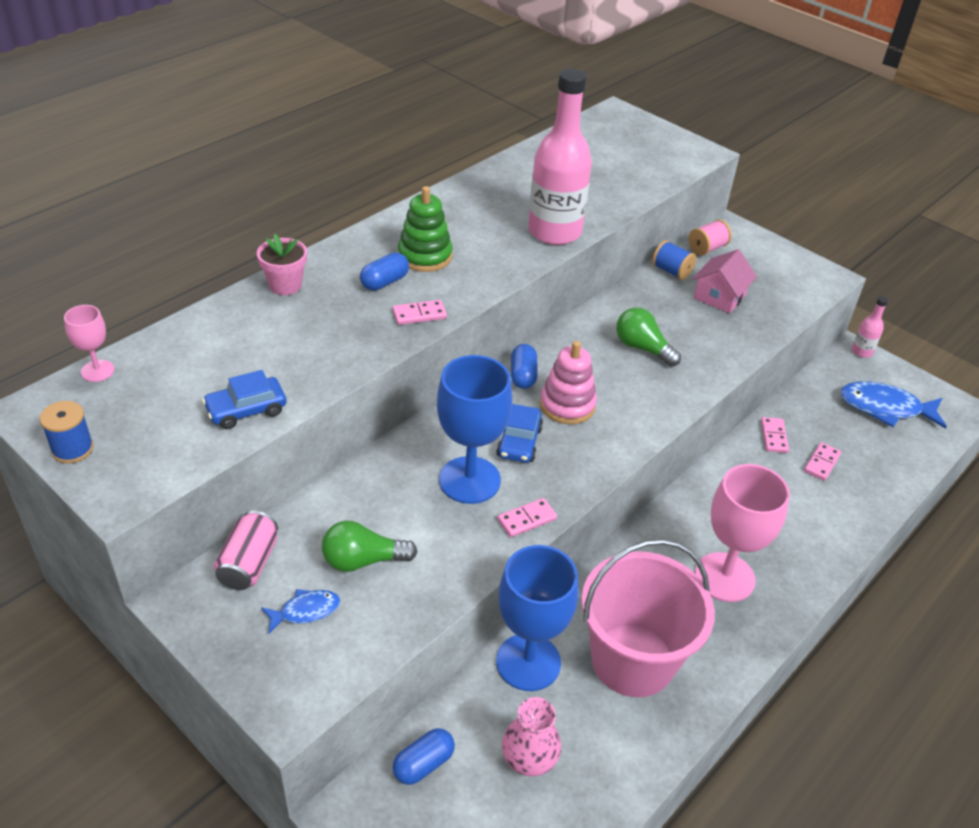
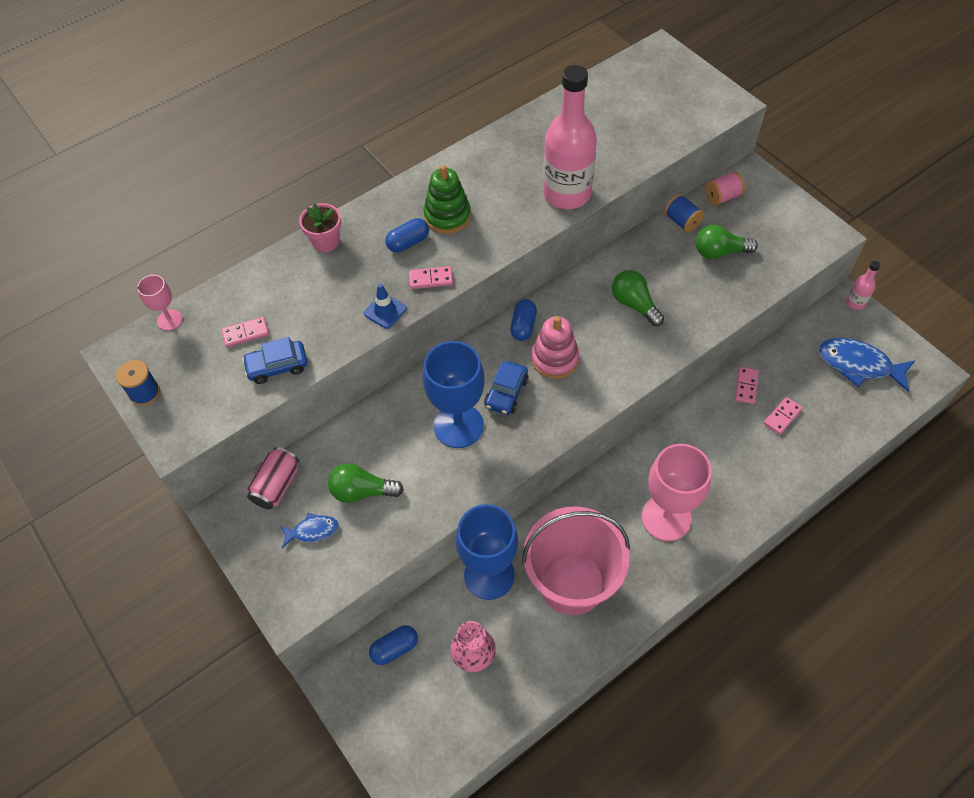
camera: 15 degrees right, 15 degrees up
pink domino [497,498,557,537] -> pink domino moved to [222,317,269,347]
pink house [692,249,757,313] -> green light bulb [696,225,758,259]
none -> blue traffic cone [364,284,407,329]

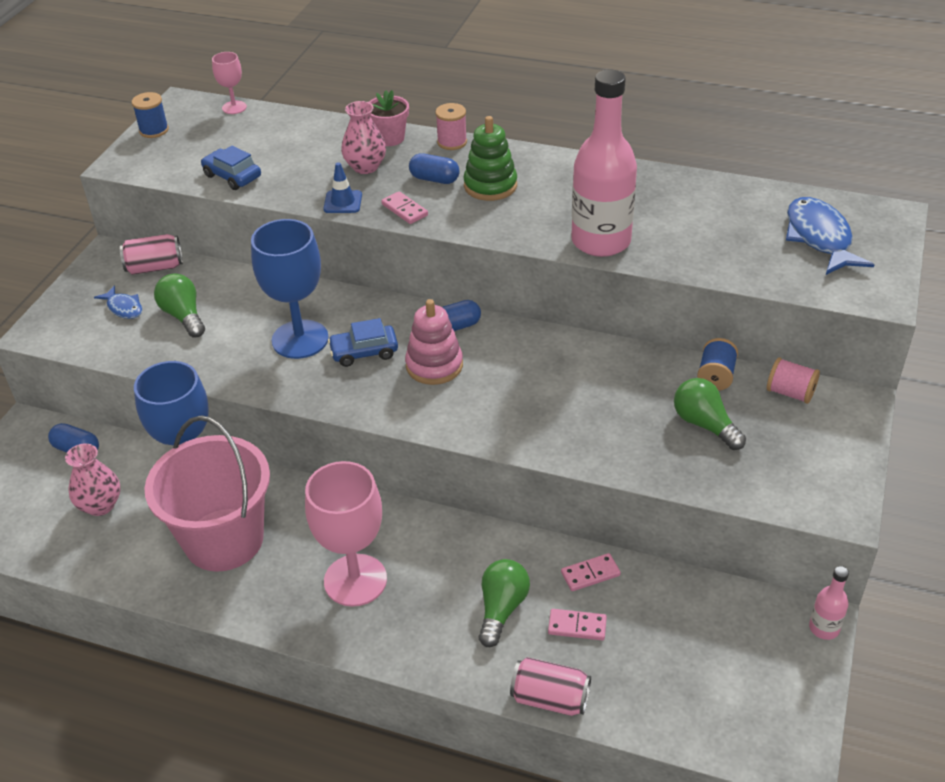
camera: 55 degrees right, 15 degrees down
pink domino [222,317,269,347] -> none
green light bulb [612,270,664,326] -> green light bulb moved to [479,559,530,647]
blue fish [819,338,916,392] -> blue fish moved to [786,197,875,275]
none -> pink vase [341,101,386,174]
none -> pink spool [435,103,467,150]
none -> pink can [510,657,591,716]

